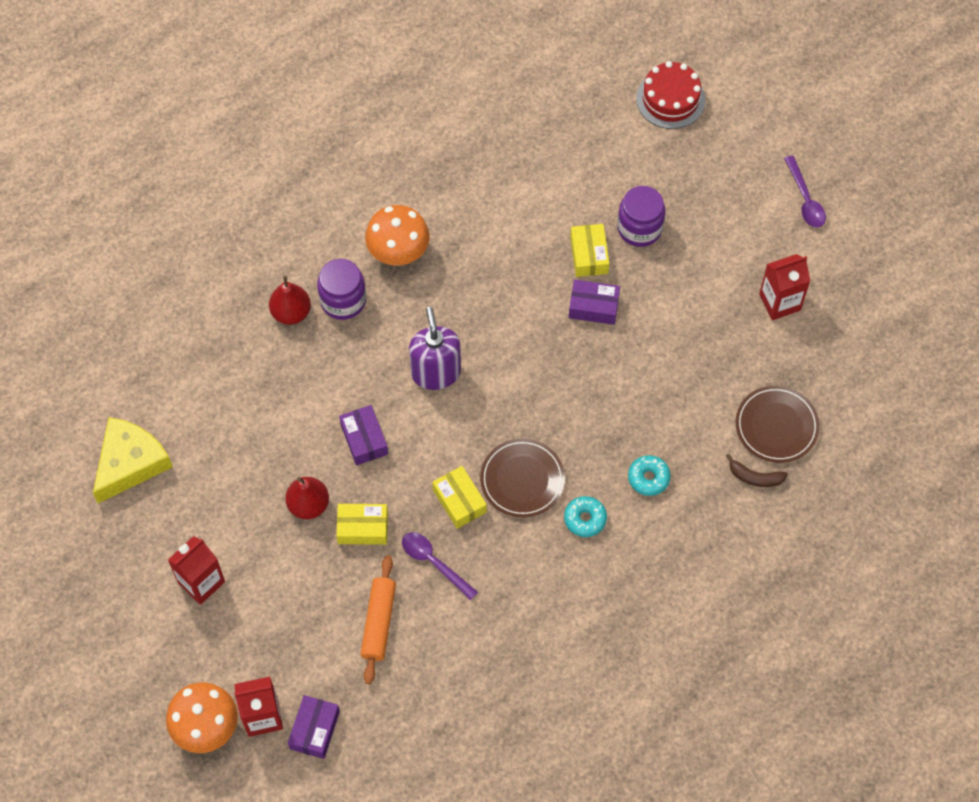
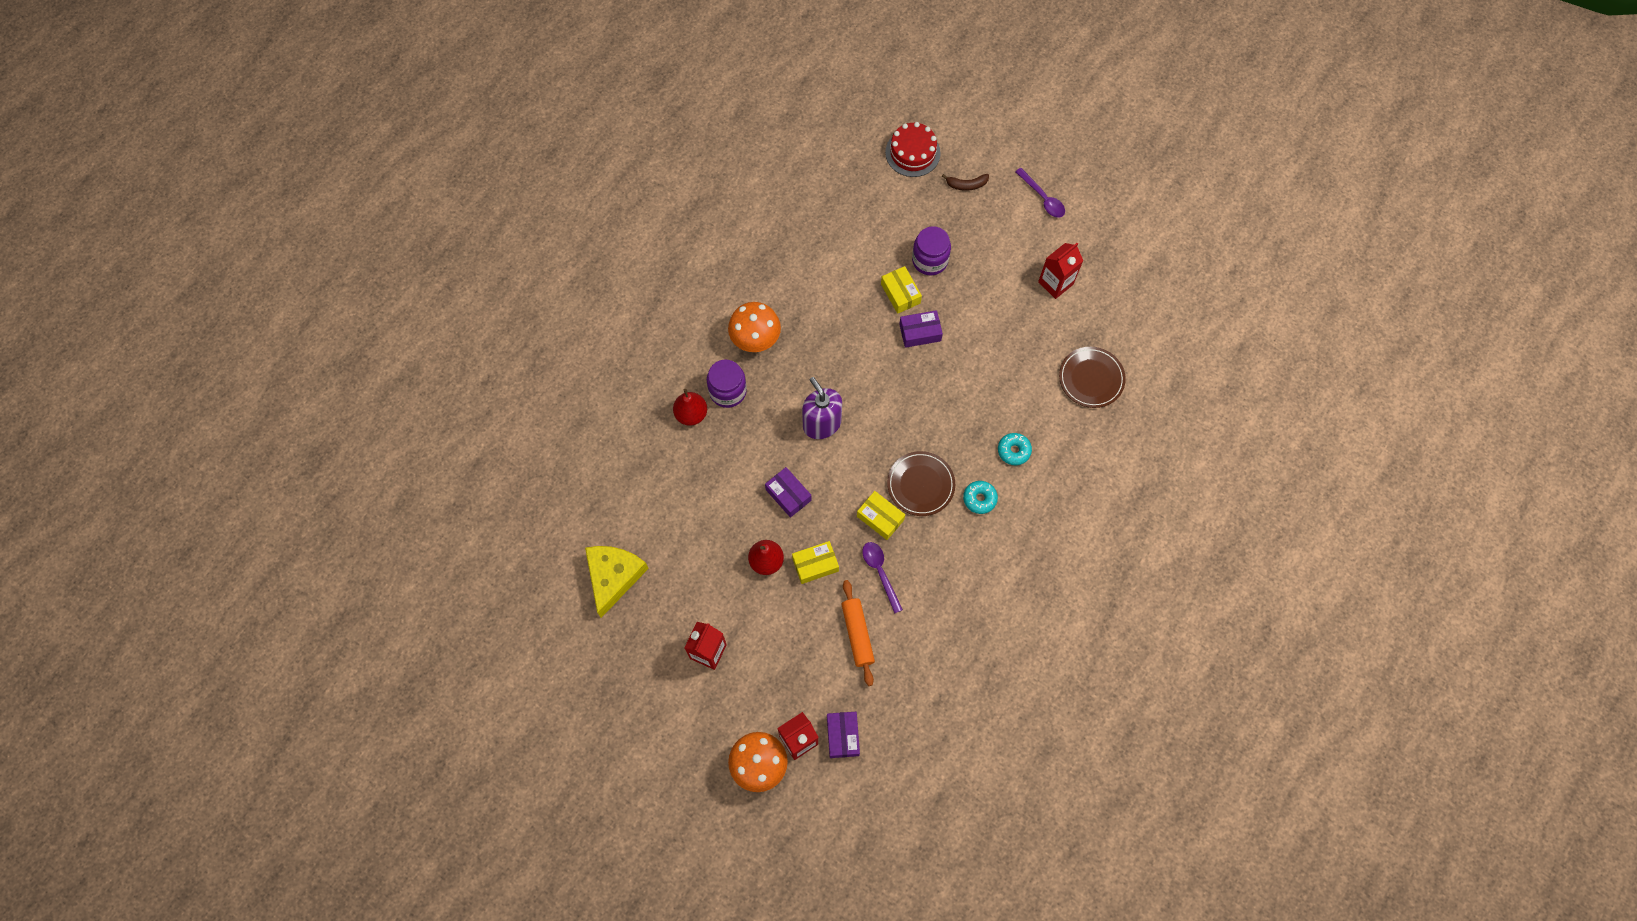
camera: 20 degrees left, 5 degrees up
purple spoon [402,532,478,600] -> purple spoon turned 45 degrees clockwise [862,542,903,613]
brown banana [726,454,788,487] -> brown banana moved to [942,174,989,191]

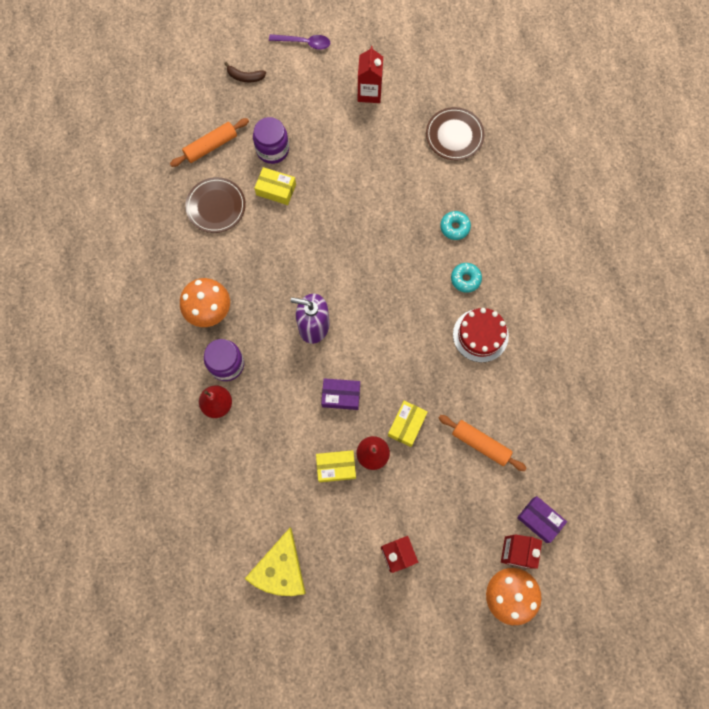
camera: 45 degrees left, 5 degrees up
yellow cheese [585,546,649,618] -> yellow cheese turned 135 degrees counterclockwise [245,528,306,596]
yellow box [857,491,905,540] -> yellow box moved to [316,450,356,482]
purple spoon [862,542,903,613] -> none
red cake [885,122,941,177] -> red cake moved to [453,308,509,362]
brown plate [887,451,955,516] -> brown plate moved to [185,177,246,233]
purple box [899,310,943,348] -> none
brown banana [942,174,989,191] -> brown banana turned 60 degrees clockwise [224,62,266,82]
none -> orange rolling pin [170,118,249,167]

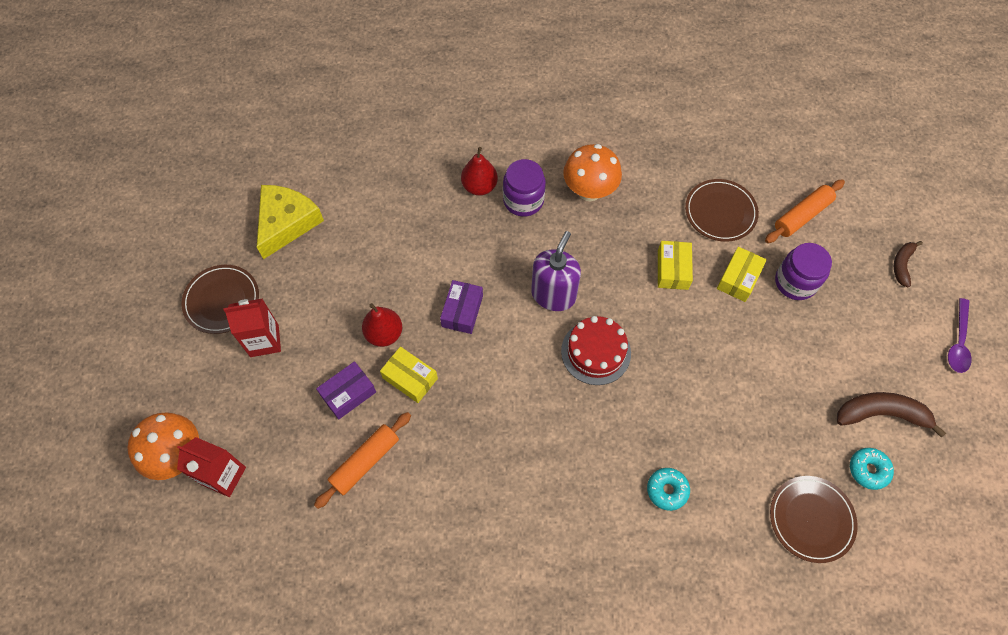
camera: 100 degrees right, 10 degrees down
orange rolling pin [170,118,249,167] -> orange rolling pin turned 75 degrees clockwise [765,179,845,243]
yellow cheese [245,528,306,596] -> yellow cheese turned 90 degrees clockwise [257,185,324,259]
yellow box [316,450,356,482] -> yellow box moved to [658,241,693,290]
red carton [358,46,383,103] -> brown banana [837,392,946,438]
turquoise donut [451,263,482,293] -> turquoise donut moved to [850,448,894,490]
red cake [453,308,509,362] -> red cake moved to [561,316,631,385]
purple box [517,496,567,543] -> purple box moved to [316,361,376,419]
none -> brown plate [181,265,259,334]

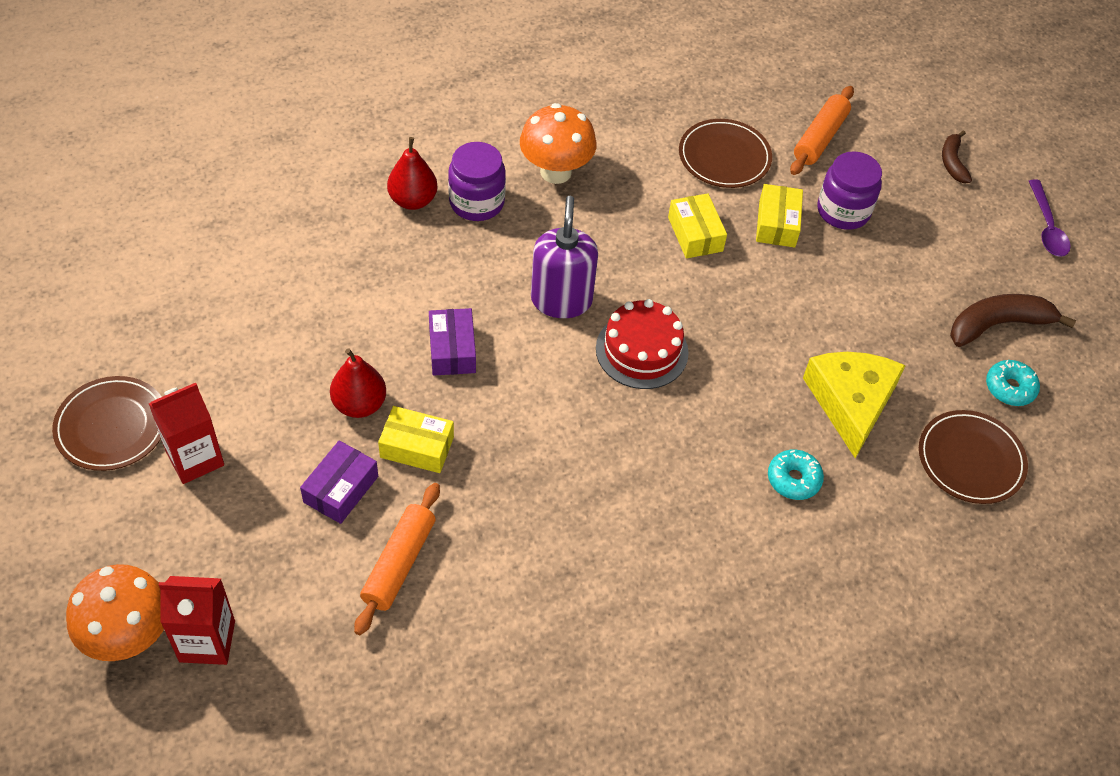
camera: 25 degrees left, 10 degrees down
yellow cheese [257,185,324,259] -> yellow cheese moved to [803,352,906,458]

